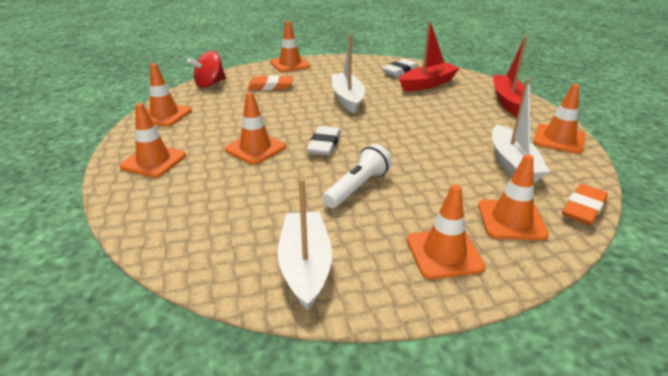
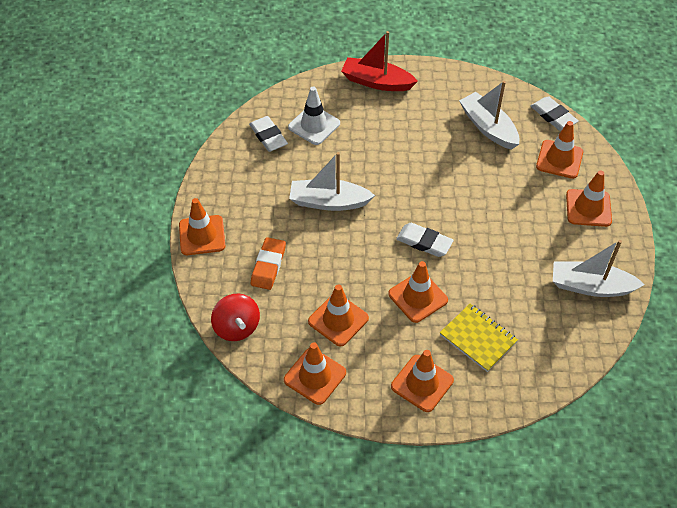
camera: 75 degrees left, 20 degrees up
white flashlight [322,144,392,208] -> none
red boat [399,21,460,91] -> white traffic cone [288,86,340,145]
white boat [492,78,550,183] -> white boat turned 135 degrees counterclockwise [459,81,519,150]
orange traffic cone [534,84,585,154] -> orange traffic cone moved to [308,284,369,347]
orange eraser [562,184,608,226] -> white eraser [531,96,579,131]
none -> yellow notebook [440,304,518,372]

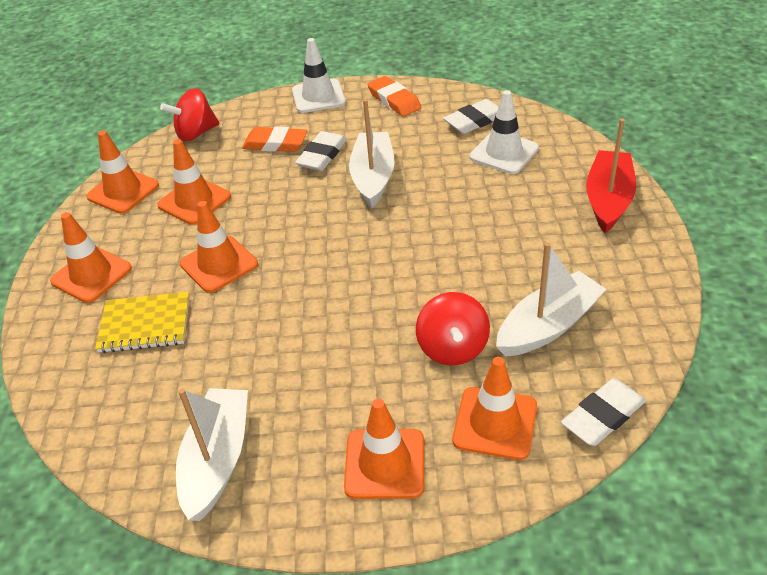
camera: 90 degrees right, 10 degrees down
orange traffic cone [179,198,225,255] -> white traffic cone [292,38,346,113]
white eraser [396,223,454,257] -> white eraser moved to [295,131,347,171]
yellow notebook [440,304,518,372] -> yellow notebook turned 45 degrees clockwise [95,292,190,353]
none -> orange eraser [368,76,421,117]
none -> red spinning top [416,292,490,365]

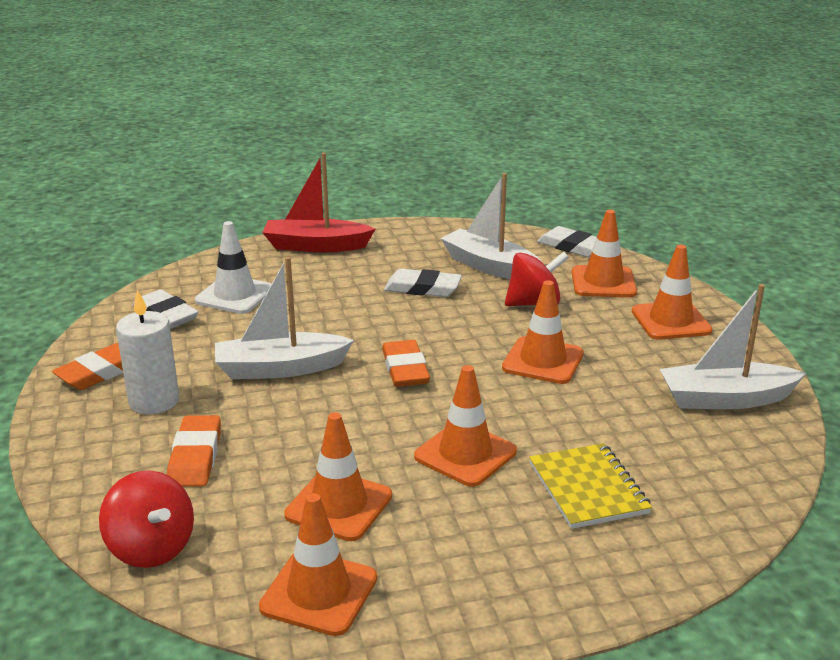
camera: 105 degrees left, 15 degrees down
orange traffic cone [50,212,132,303] -> orange traffic cone moved to [502,280,584,384]
white traffic cone [292,38,346,113] -> none
white eraser [295,131,347,171] -> white eraser moved to [384,269,462,297]
none -> white candle [116,290,179,414]
none -> orange eraser [382,340,430,387]

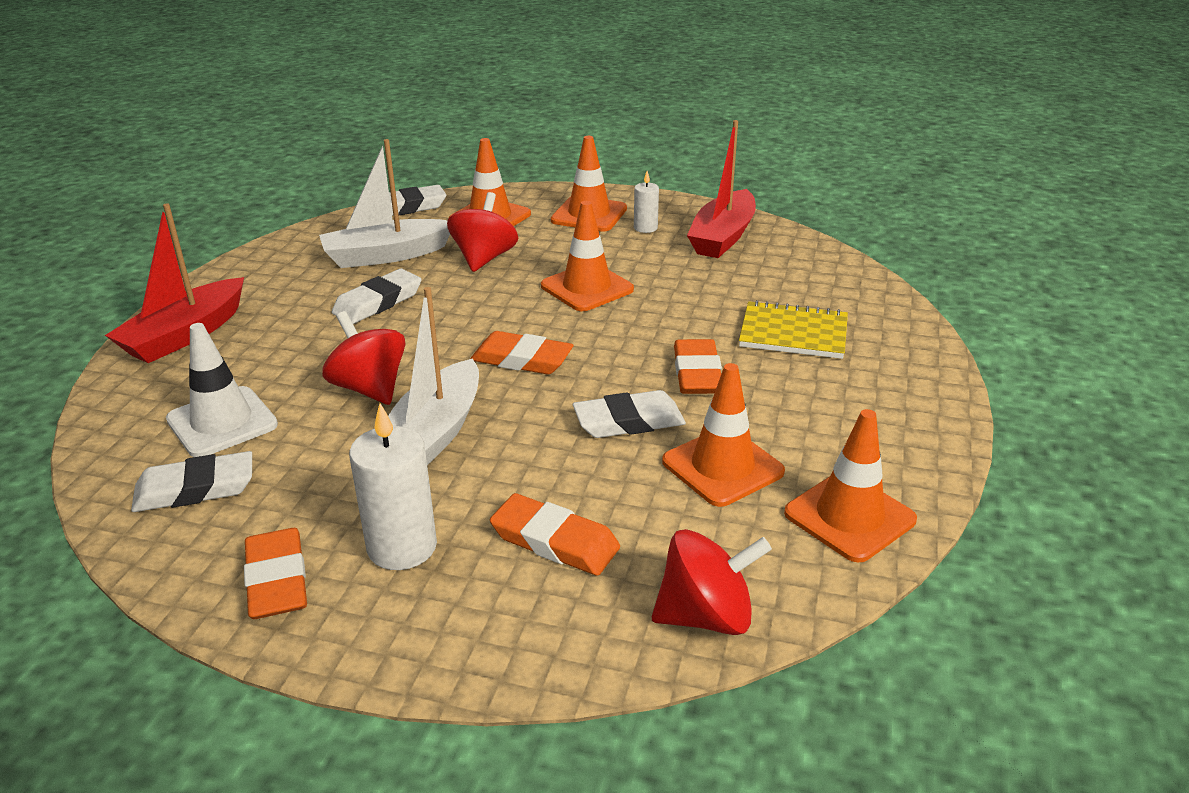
camera: 60 degrees left, 5 degrees up
orange traffic cone [414,365,517,487] -> orange eraser [674,339,722,394]
white boat [660,284,806,409] -> red boat [687,120,756,258]
none -> red spinning top [322,311,405,405]
none -> white eraser [573,390,686,438]
none -> white candle [634,171,659,233]

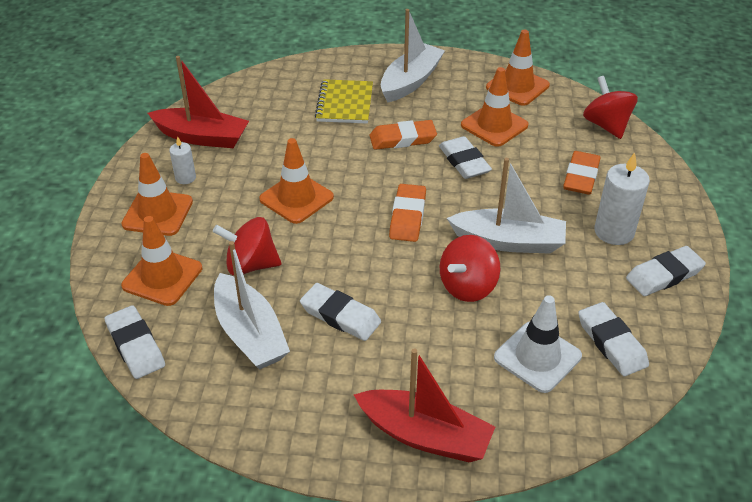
camera: 100 degrees left, 10 degrees up
orange eraser [244,528,307,619] -> white eraser [626,246,706,296]
none -> white boat [381,9,445,102]

